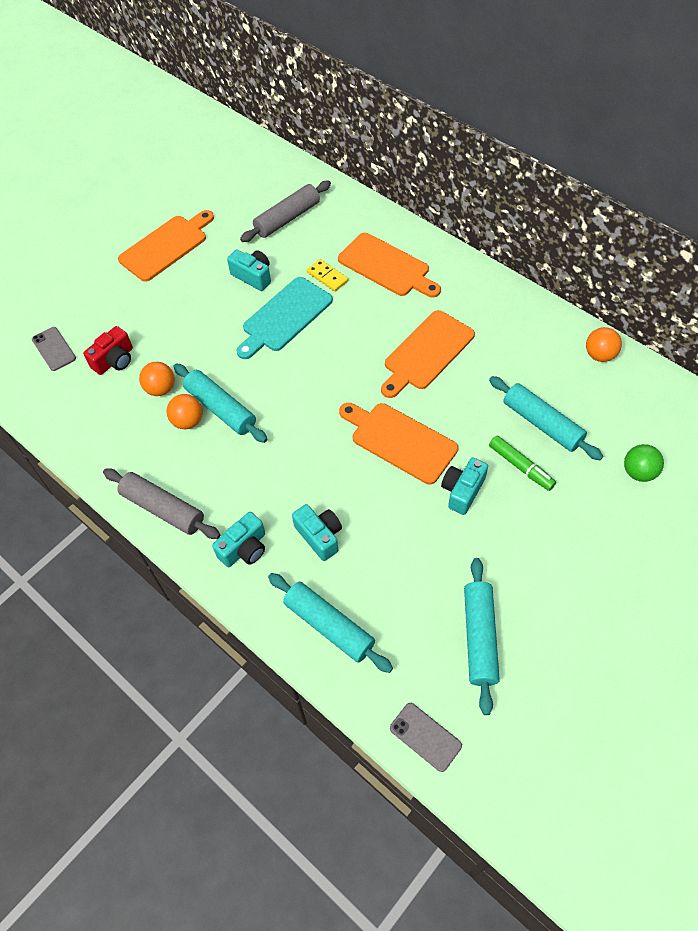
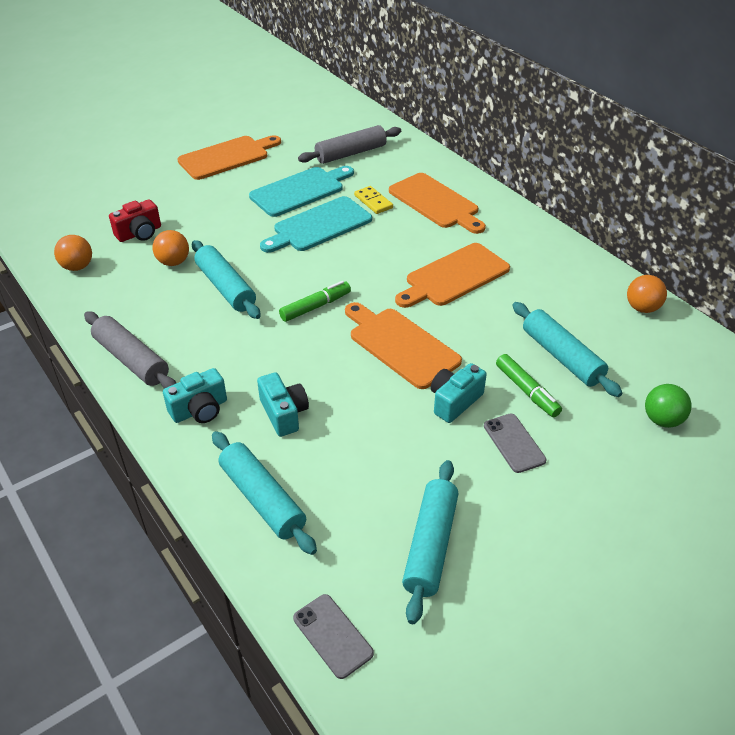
camera: 10 degrees right, 15 degrees down
grey phone [32,327,76,371] -> grey phone moved to [484,414,546,473]
orange ball [166,394,203,429] -> orange ball moved to [54,235,92,271]
turquoise camera [227,249,271,291] -> turquoise cutting board [249,166,354,217]
none -> green marker [279,281,351,322]

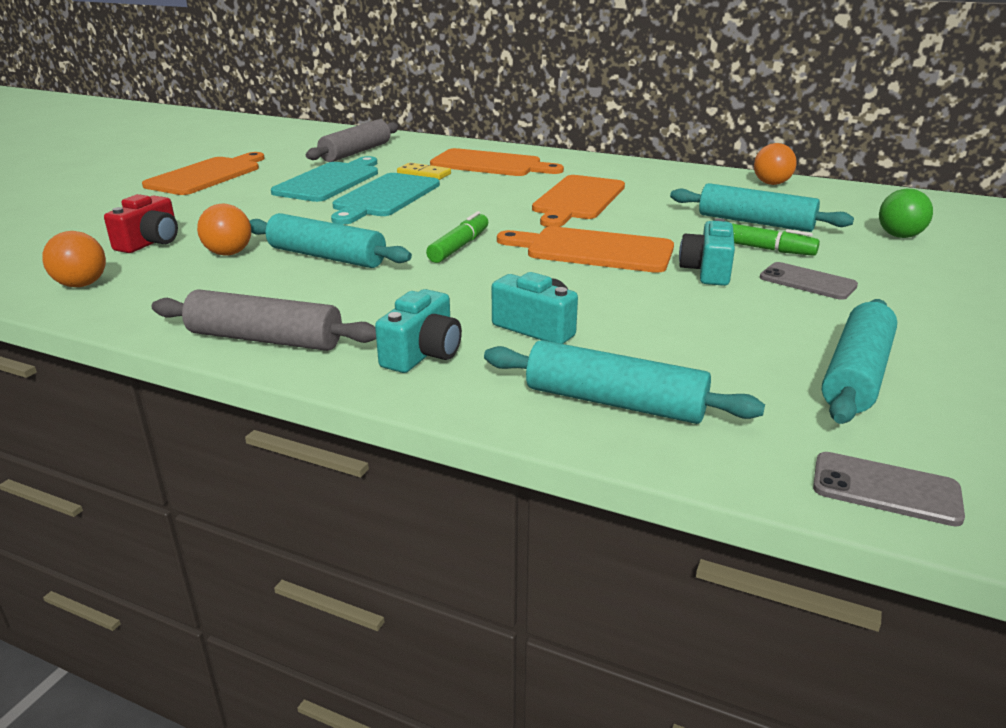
camera: 30 degrees left, 15 degrees down
turquoise rolling pin [402,460,458,624] -> turquoise rolling pin turned 45 degrees clockwise [822,299,897,424]

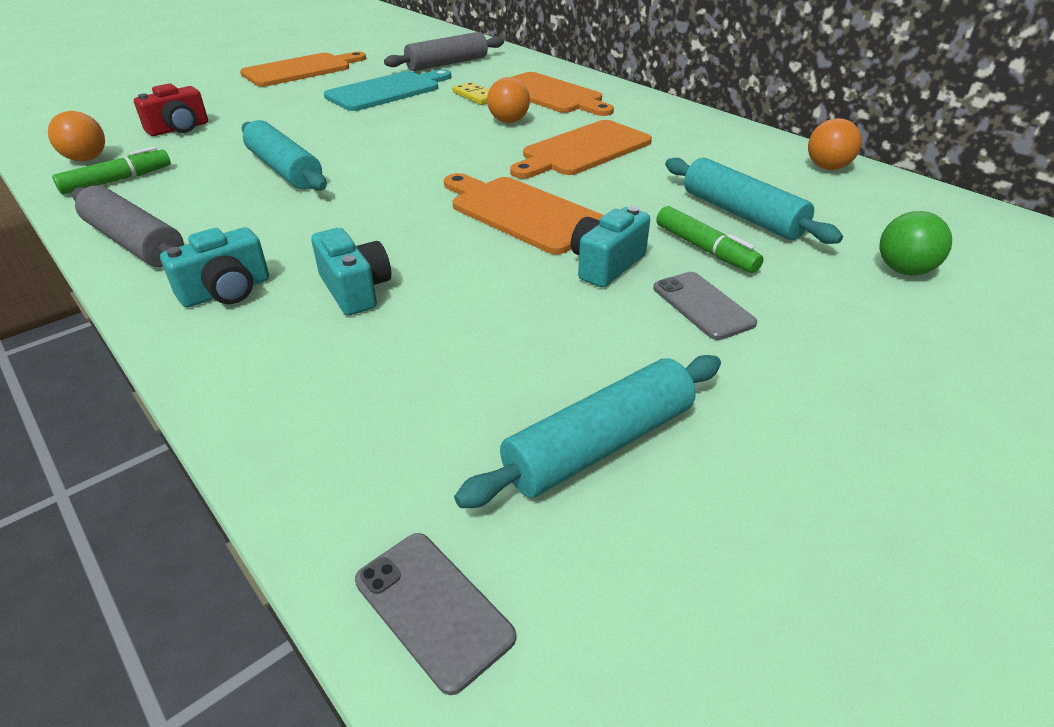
camera: 25 degrees right, 10 degrees up
orange ball [197,204,251,256] -> orange ball moved to [487,77,530,123]
turquoise cutting board [331,173,440,225] -> none
green marker [426,211,488,263] -> green marker moved to [52,146,171,195]
turquoise rolling pin [484,340,765,424] -> none

